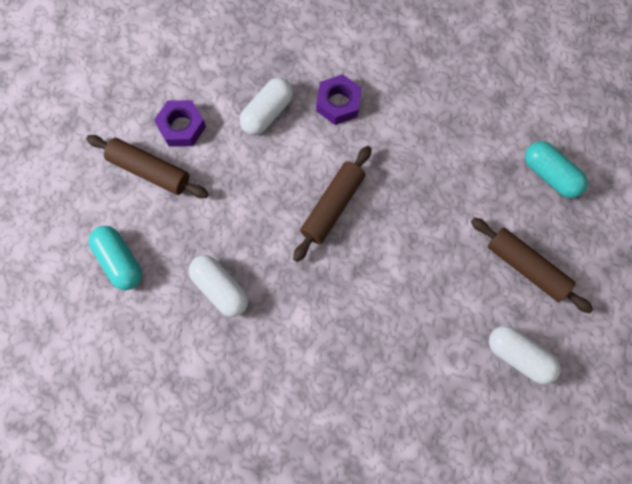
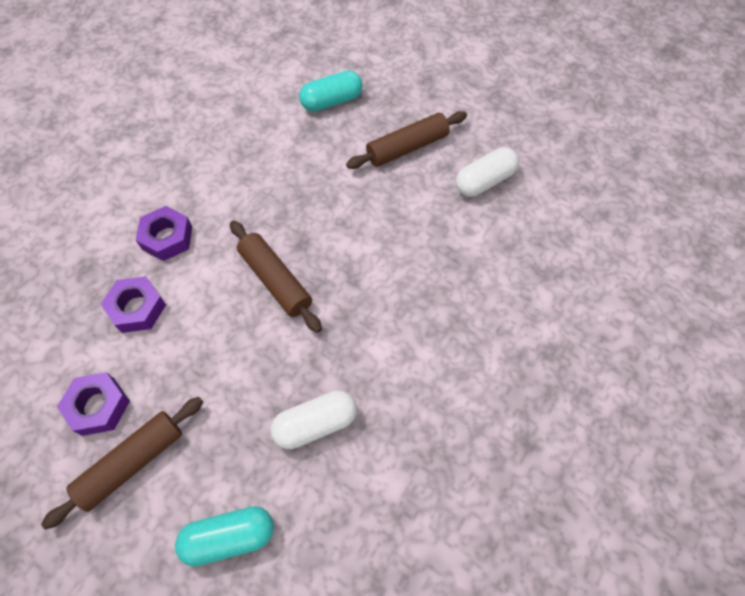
camera: 70 degrees left, 10 degrees down
white capsule [239,78,293,135] -> purple nut [101,276,166,333]

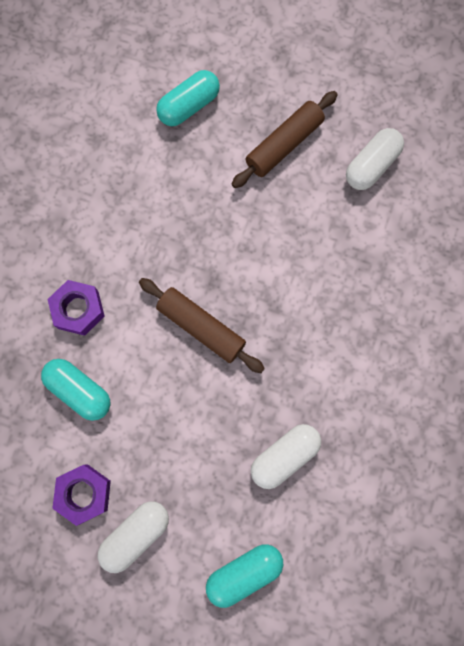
camera: 15 degrees left, 15 degrees up
brown rolling pin [41,397,203,529] -> white capsule [98,501,169,573]
purple nut [101,276,166,333] -> turquoise capsule [41,359,111,421]

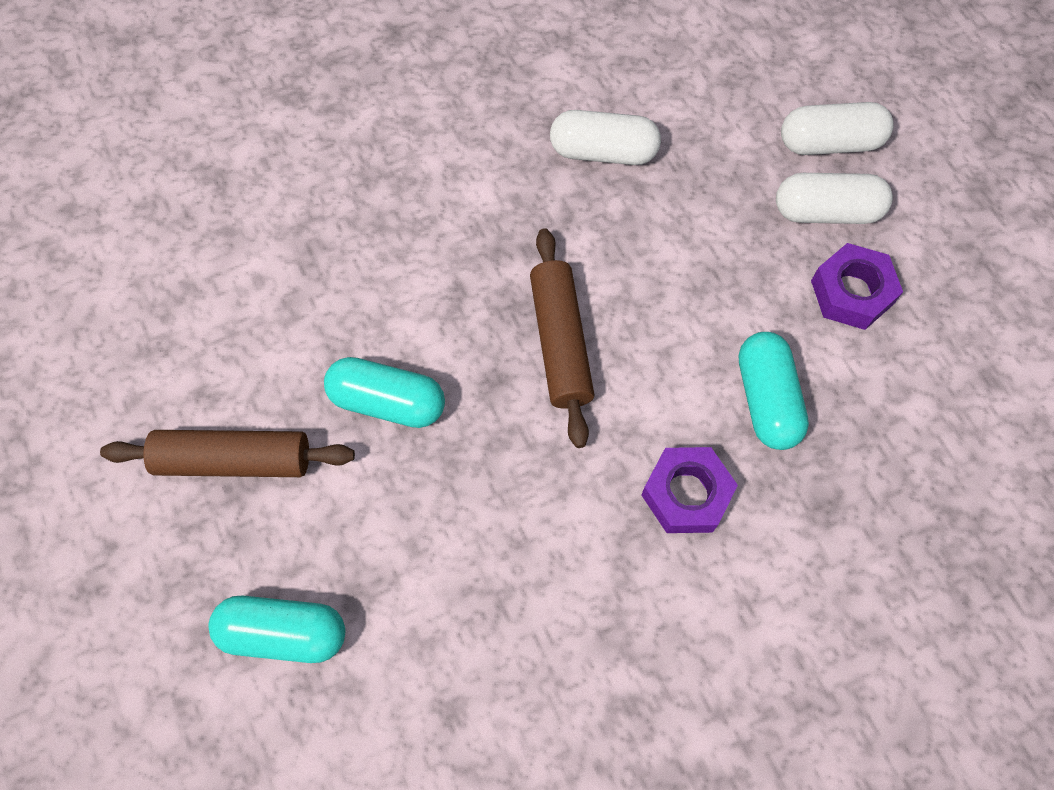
camera: 135 degrees left, 10 degrees down
turquoise capsule [206,544,283,608] -> turquoise capsule moved to [324,357,445,428]
white capsule [346,128,404,190] -> white capsule moved to [781,102,894,155]

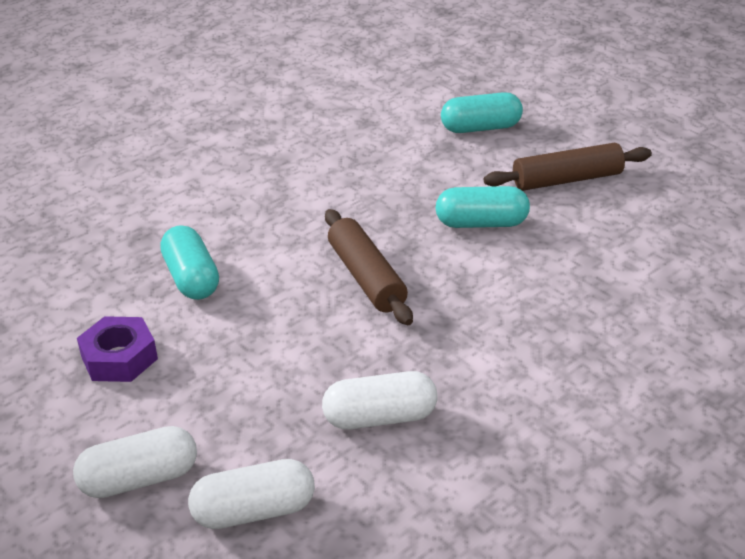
camera: 165 degrees right, 30 degrees down
purple nut [641,447,738,533] -> none
white capsule [776,173,893,224] -> white capsule moved to [188,459,315,529]

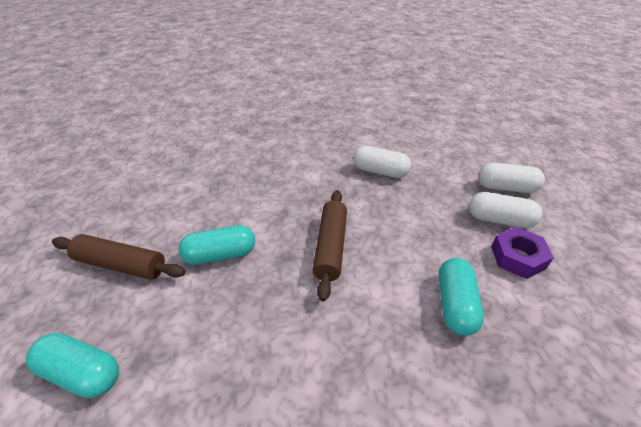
camera: 150 degrees left, 5 degrees up
white capsule [188,459,315,529] -> white capsule moved to [469,192,543,228]
turquoise capsule [436,186,530,228] -> turquoise capsule turned 45 degrees counterclockwise [179,225,255,265]

